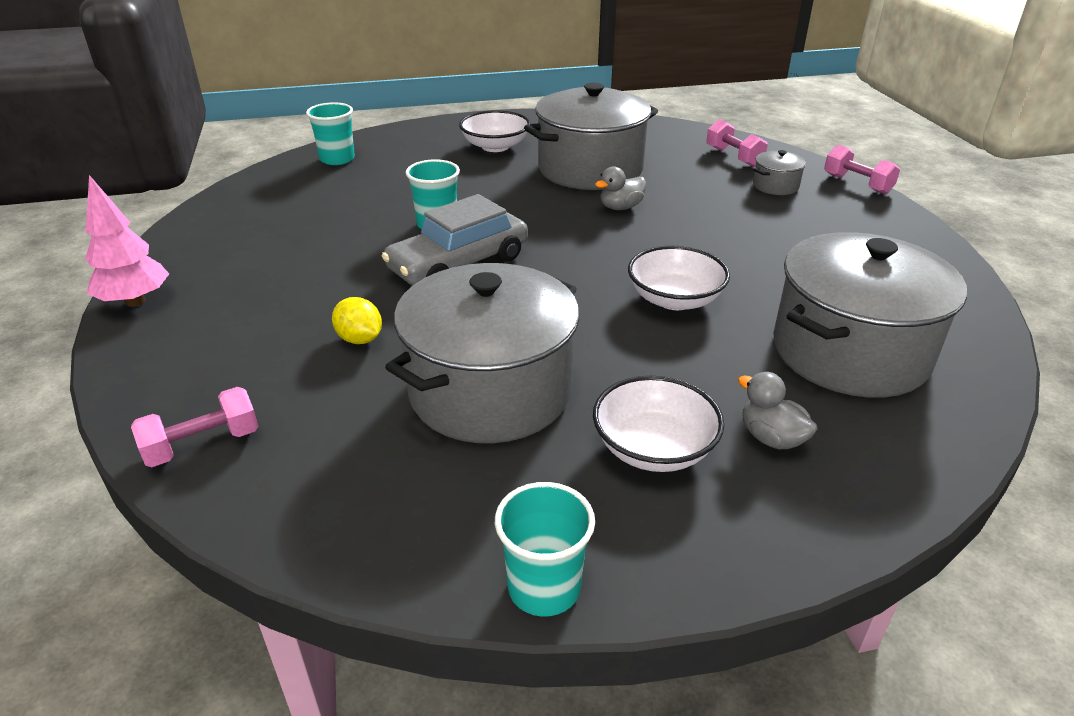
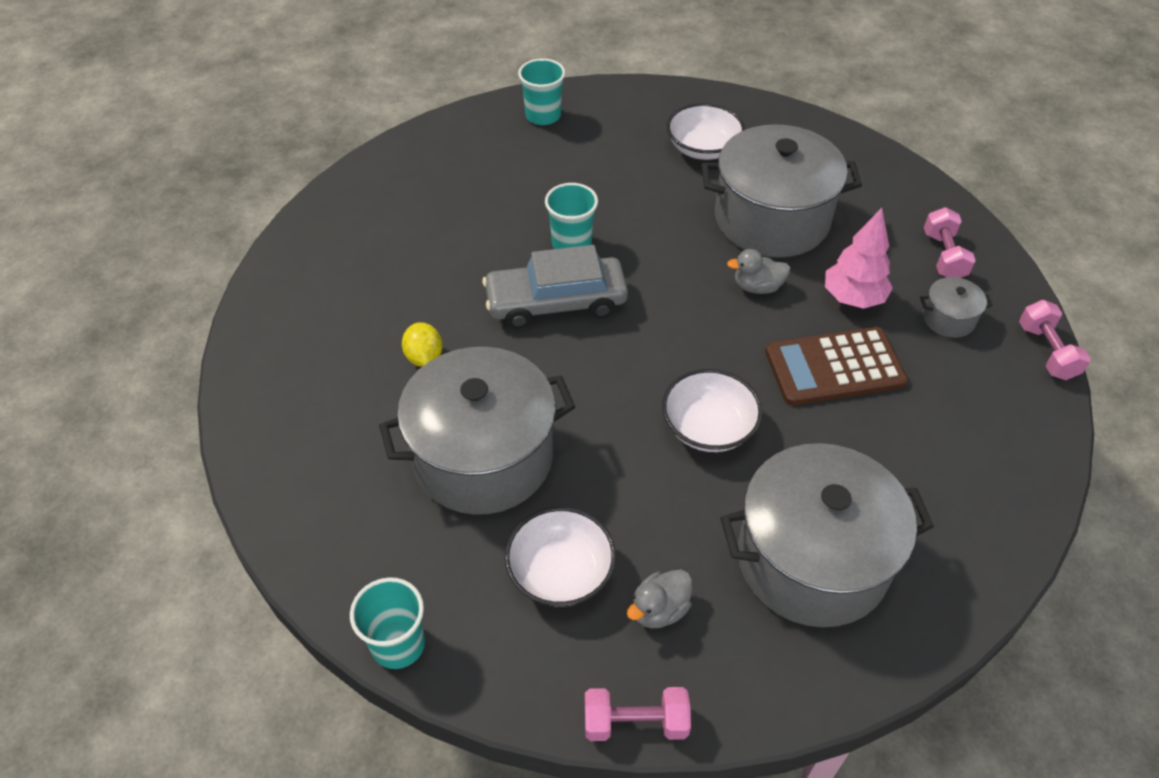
camera: 30 degrees right, 15 degrees up
pink tree [85,175,169,307] -> pink tree moved to [825,208,893,309]
pink dumbbell [131,387,259,467] -> pink dumbbell moved to [585,687,691,741]
grey duck [738,372,818,449] -> grey duck turned 120 degrees counterclockwise [627,570,692,628]
none -> brown calculator [765,327,908,405]

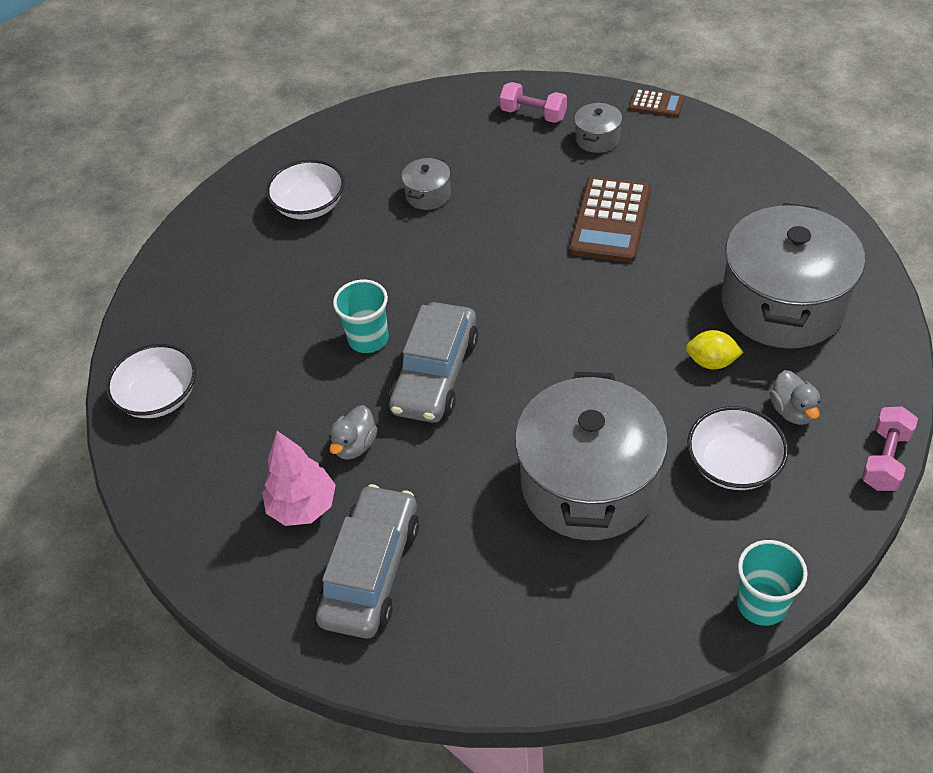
camera: 60 degrees left, 0 degrees up
yellow lemon [402,322,442,367] -> yellow lemon moved to [686,330,744,369]
turquoise cup [518,58,565,125] -> none
white bowl [662,369,763,452] -> white bowl moved to [106,344,196,418]
grey pot [701,124,862,258] -> grey pot [402,158,451,210], size x0.42
grey duck [727,249,790,294] -> grey duck moved to [329,405,378,460]
pink tree [825,208,893,309] -> pink tree moved to [262,431,336,526]
pink dumbbell [1019,300,1091,380] -> brown calculator [629,89,684,117]
none -> grey car [316,484,419,639]

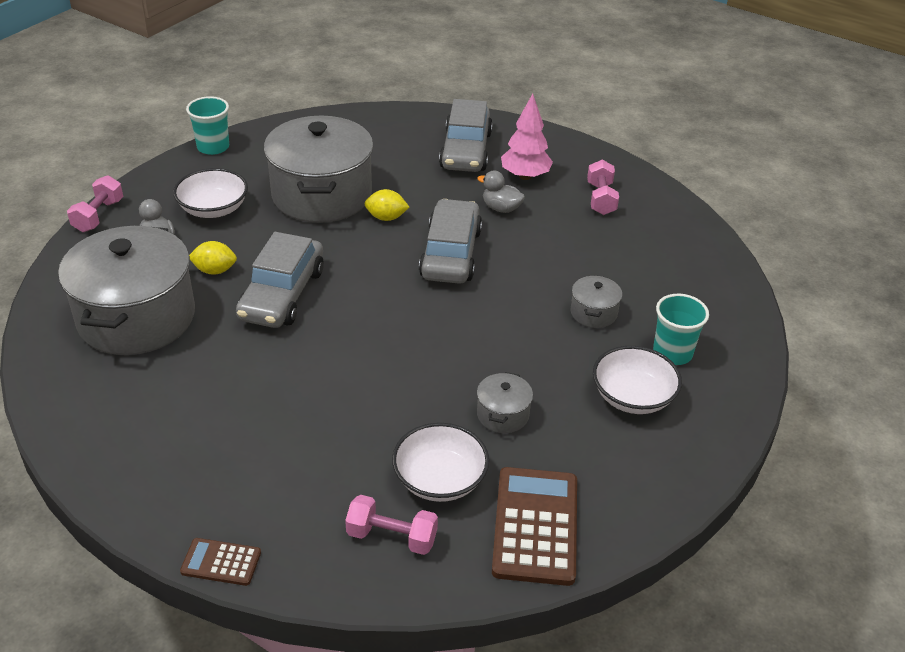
camera: 165 degrees right, 10 degrees down
white bowl [106,344,196,418] -> white bowl moved to [392,423,489,502]
grey duck [329,405,378,460] -> grey duck turned 75 degrees counterclockwise [477,170,525,213]
turquoise cup [333,280,389,353] -> turquoise cup moved to [653,294,709,365]
brown calculator [569,176,651,263] -> brown calculator moved to [492,467,577,586]
grey pot [574,103,622,153] -> grey pot moved to [571,275,622,328]
none -> grey car [236,232,324,328]
none -> yellow lemon [364,189,409,221]
none -> pink dumbbell [587,159,619,215]

